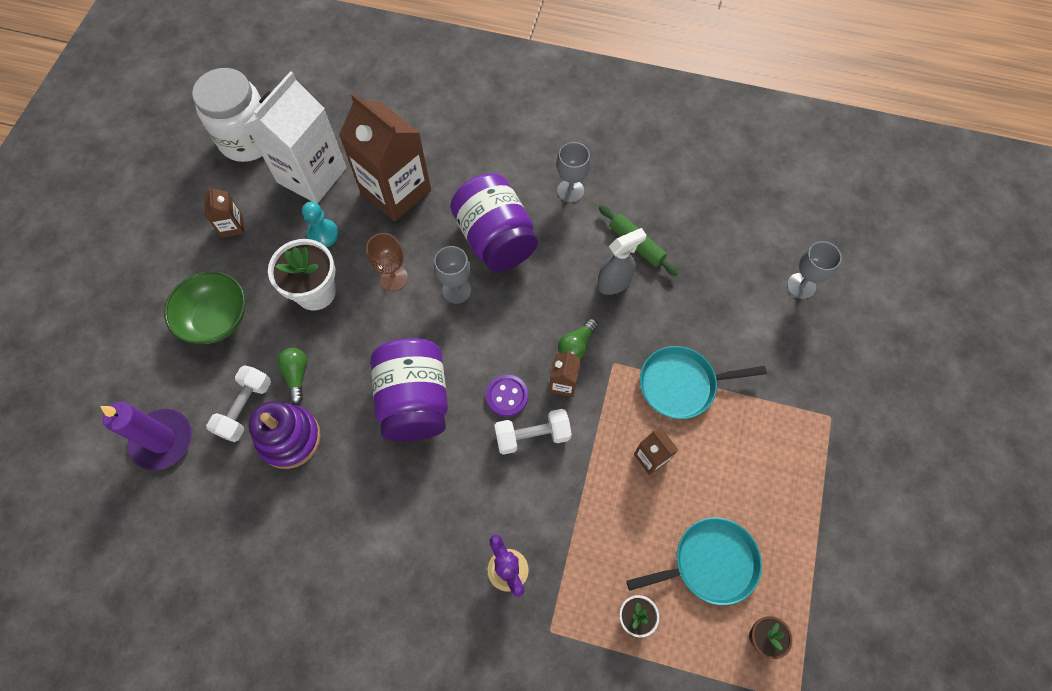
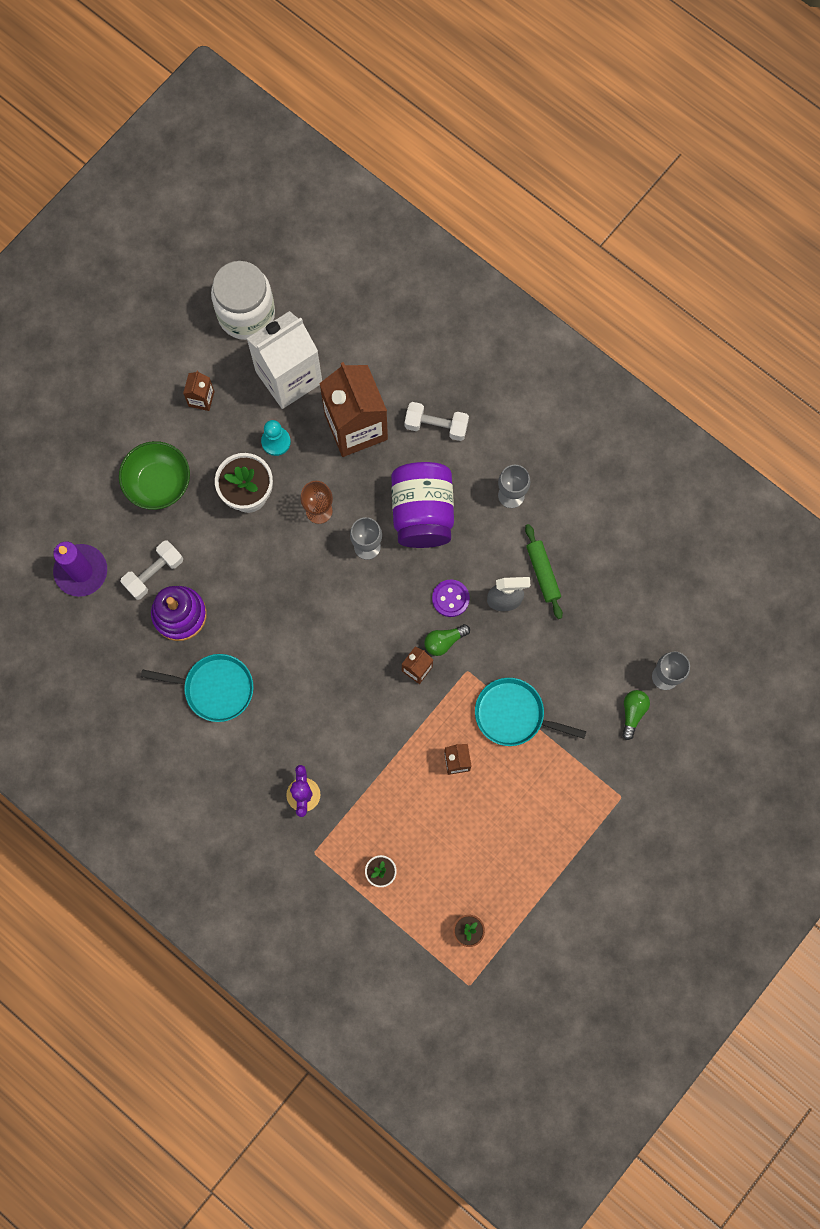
camera: 25 degrees right, 10 degrees up
green light bulb [277,348,308,404] -> green light bulb moved to [622,690,650,740]
purple jar [371,338,448,442] -> none
purple button [486,375,528,417] -> purple button moved to [432,579,470,617]
white dumbbell [494,409,572,455] -> white dumbbell moved to [405,402,469,441]
turquoise pan [626,517,762,605] -> turquoise pan moved to [141,654,254,722]

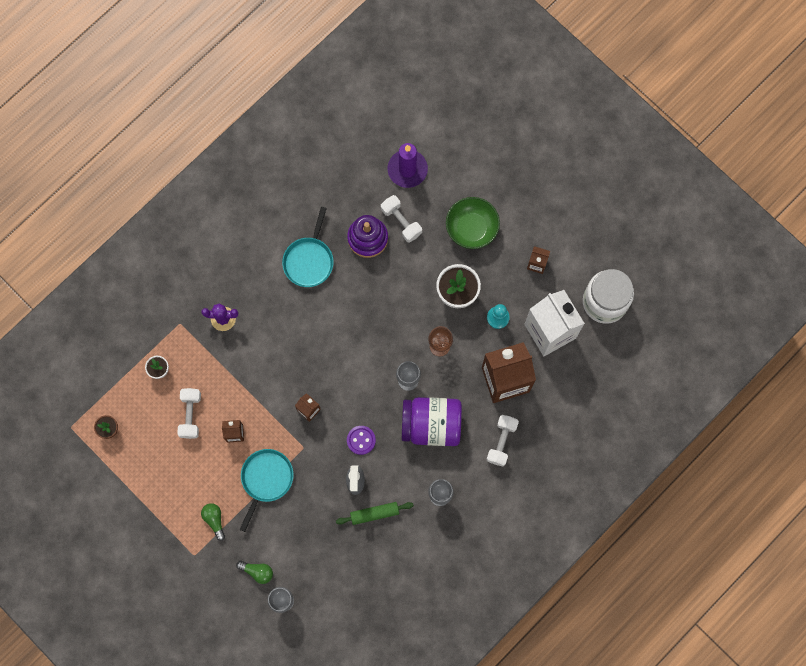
camera: 95 degrees right, 0 degrees up
green light bulb [424,624,470,656] -> green light bulb moved to [201,503,225,541]
none -> white dumbbell [177,388,201,439]

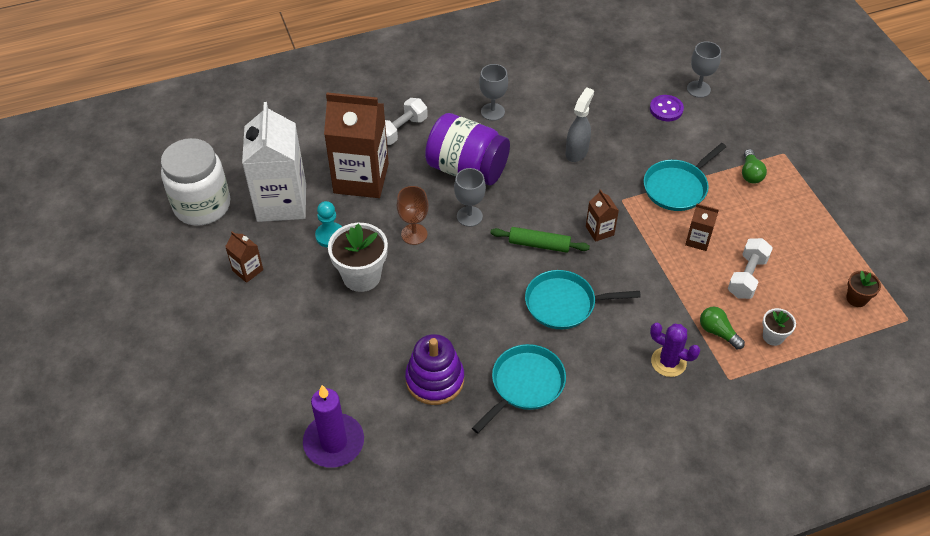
camera: 155 degrees left, 25 degrees down
green light bulb [236,561,273,584] -> green light bulb moved to [700,307,745,349]
green rolling pin [336,502,414,525] -> green rolling pin moved to [490,227,590,253]
purple button [347,426,376,455] -> purple button moved to [650,95,684,121]
white dumbbell [381,195,422,243] -> none
green bowl [446,197,500,249] -> none
none -> turquoise pan [525,270,641,329]

